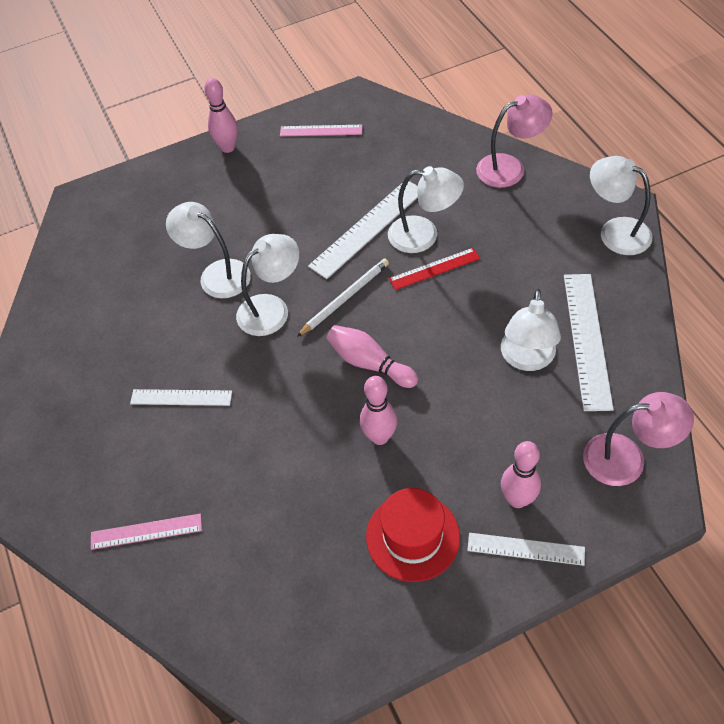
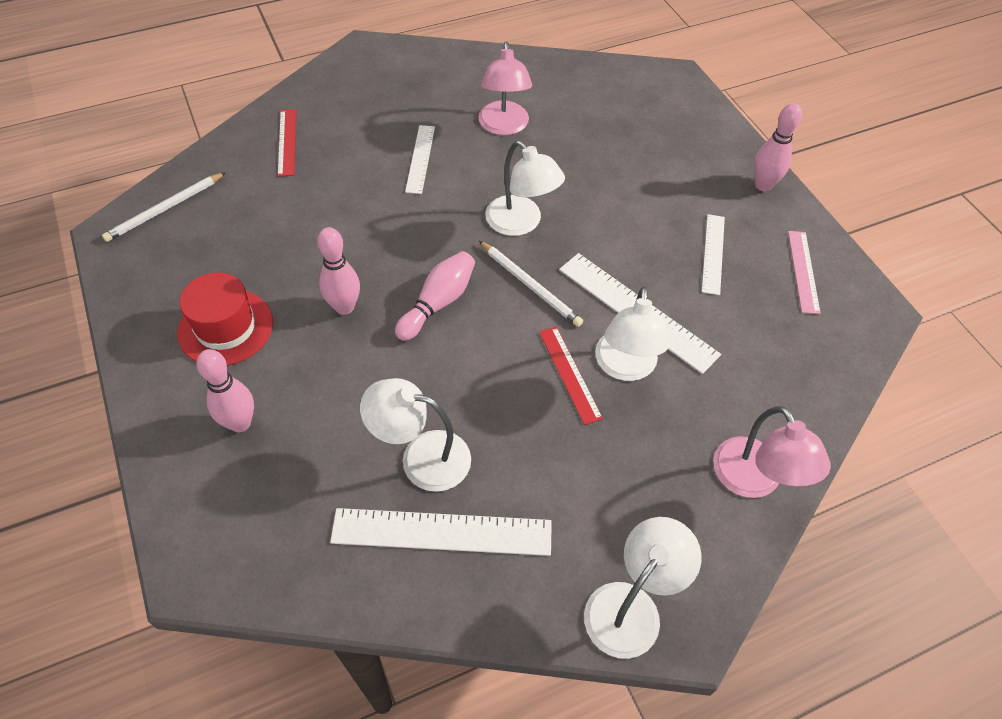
camera: 85 degrees right, 0 degrees up
pink ruler [91,514,202,550] -> red ruler [278,110,297,177]
white lamp [166,202,251,298] -> none
white ruler [467,533,585,566] -> white ruler moved to [702,214,725,295]
pink lamp [583,392,694,486] -> pink lamp moved to [478,42,532,135]
none -> white pencil [102,172,226,242]

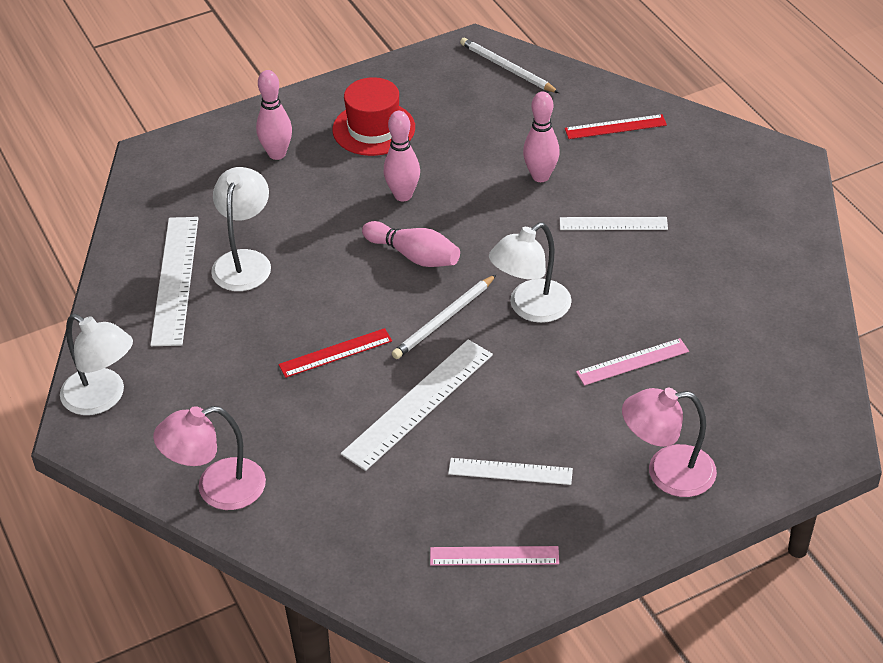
camera: 90 degrees right, 10 degrees down
pink lamp [478,42,532,135] -> pink lamp moved to [622,388,717,497]
white lamp [595,286,670,381] -> none
pink bowling pin [754,103,802,191] -> pink bowling pin moved to [523,91,560,182]
none -> pink ruler [576,338,689,386]

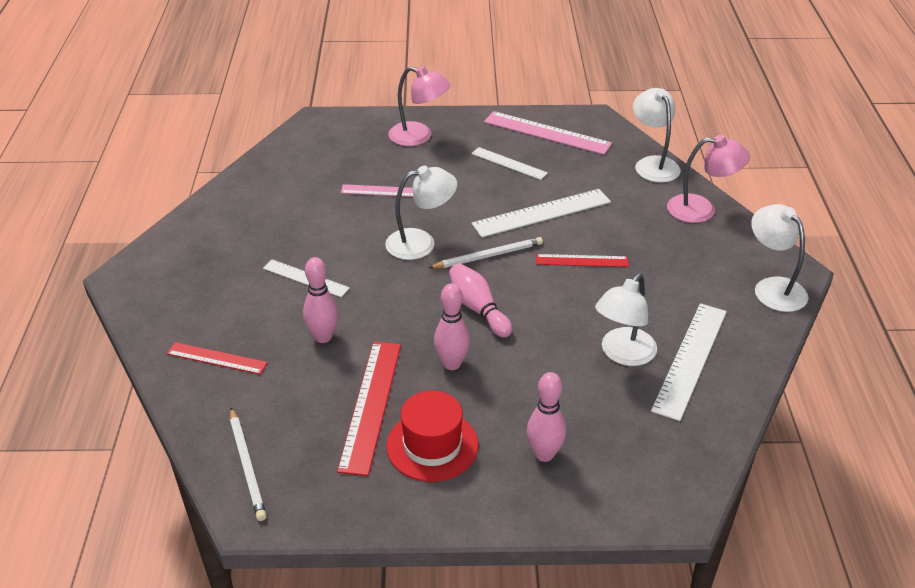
camera: 155 degrees left, 5 degrees down
pink ruler [430,546,559,566] -> pink ruler [484,111,612,155], size x1.65
none -> red ruler [337,342,401,476]
none -> white lamp [633,88,681,183]

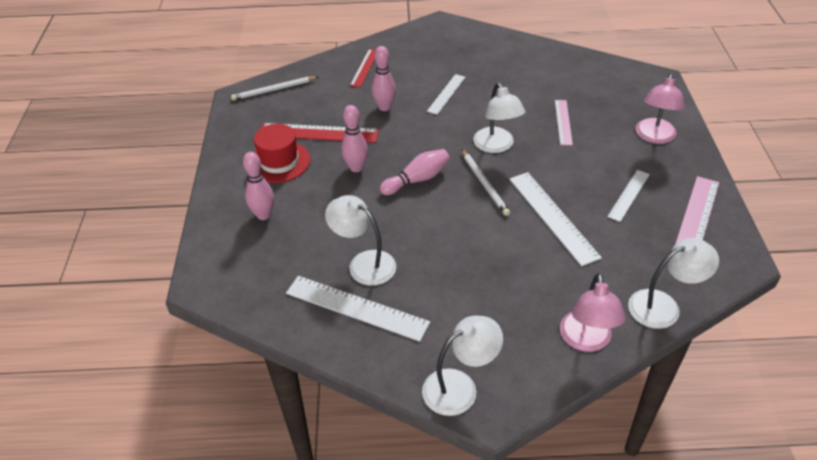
camera: 90 degrees right, 5 degrees up
red ruler [536,254,629,267] -> none

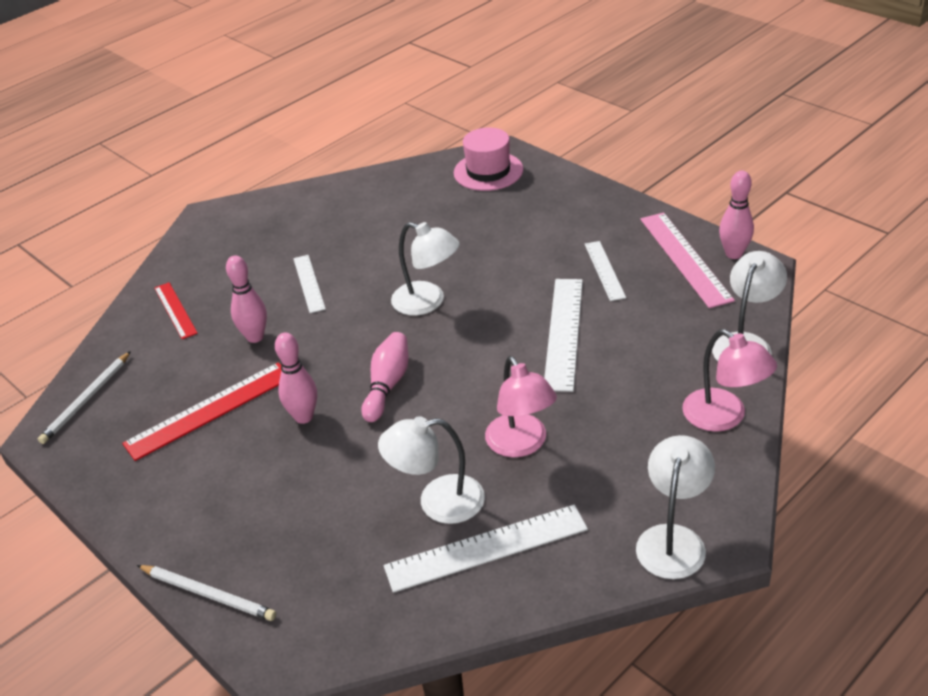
camera: 40 degrees left, 5 degrees down
pink bowling pin [243,152,274,220] -> pink bowling pin moved to [719,170,754,259]
red hat [254,124,310,183] -> none
white pencil [462,150,510,216] -> white pencil moved to [137,565,276,621]
white ruler [509,172,602,266] -> white ruler turned 75 degrees clockwise [544,279,583,392]
pink ruler [555,100,573,146] -> none
pink lamp [636,73,685,144] -> pink lamp moved to [485,356,557,457]
none -> pink hat [454,127,523,191]

